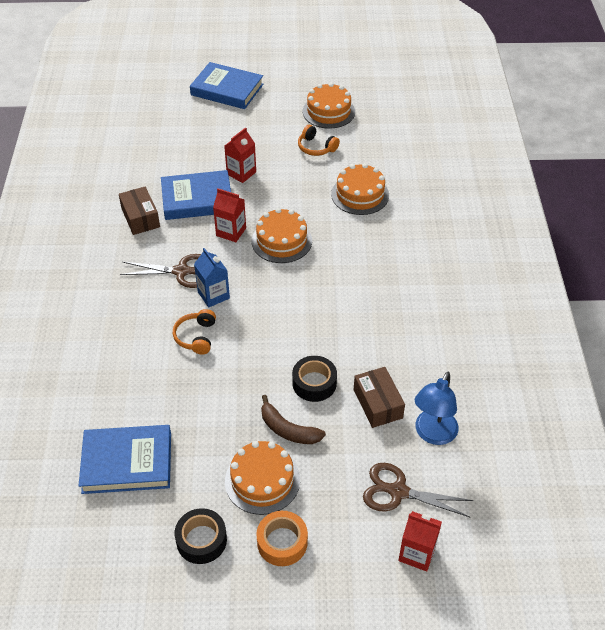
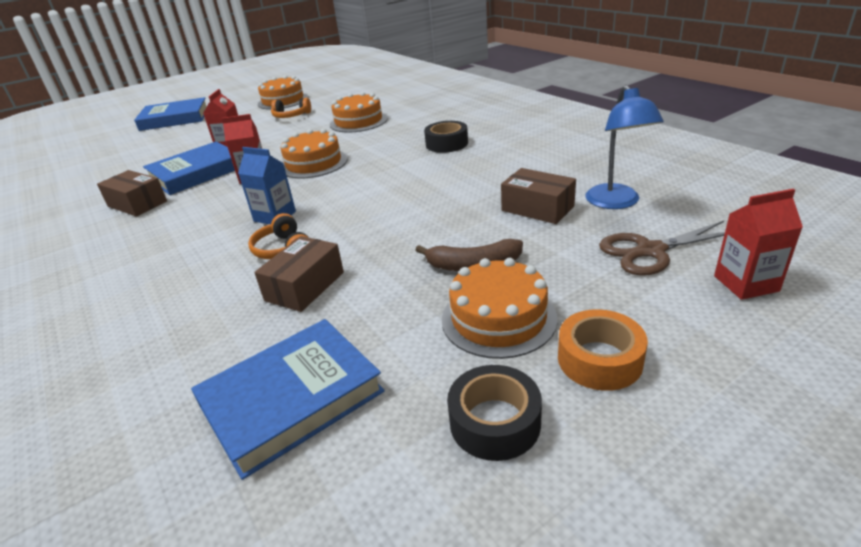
camera: 30 degrees left, 15 degrees down
brown scissors [120,254,201,288] -> none
black tape [292,356,337,402] -> black tape moved to [424,121,468,153]
none -> brown box [254,236,344,312]

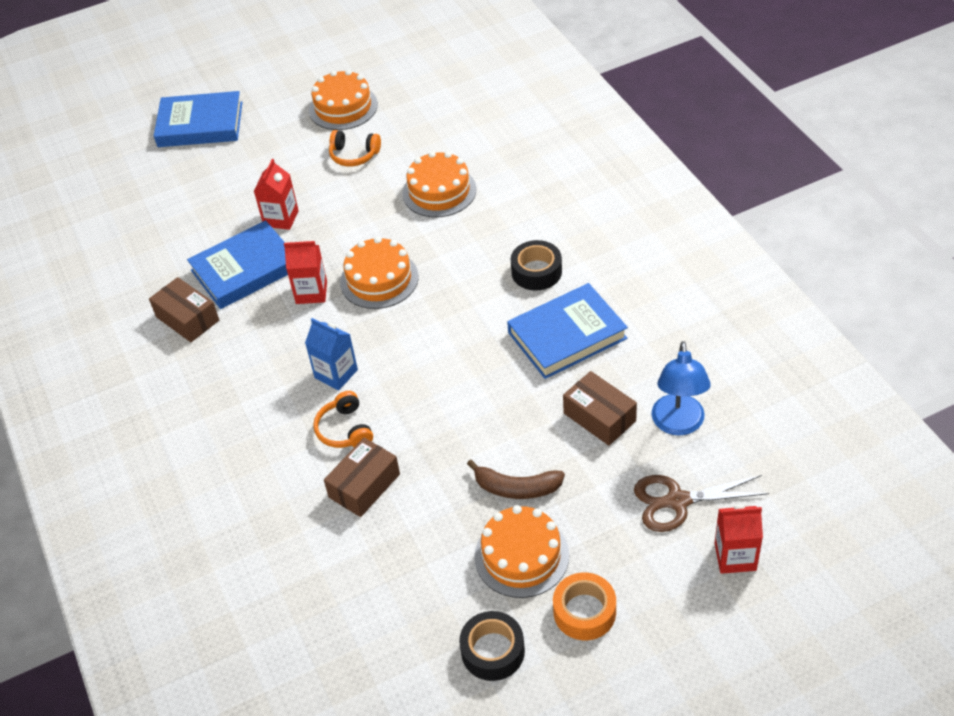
camera: 10 degrees right, 15 degrees up
blue book [191,319,385,480] -> blue book moved to [507,283,628,379]

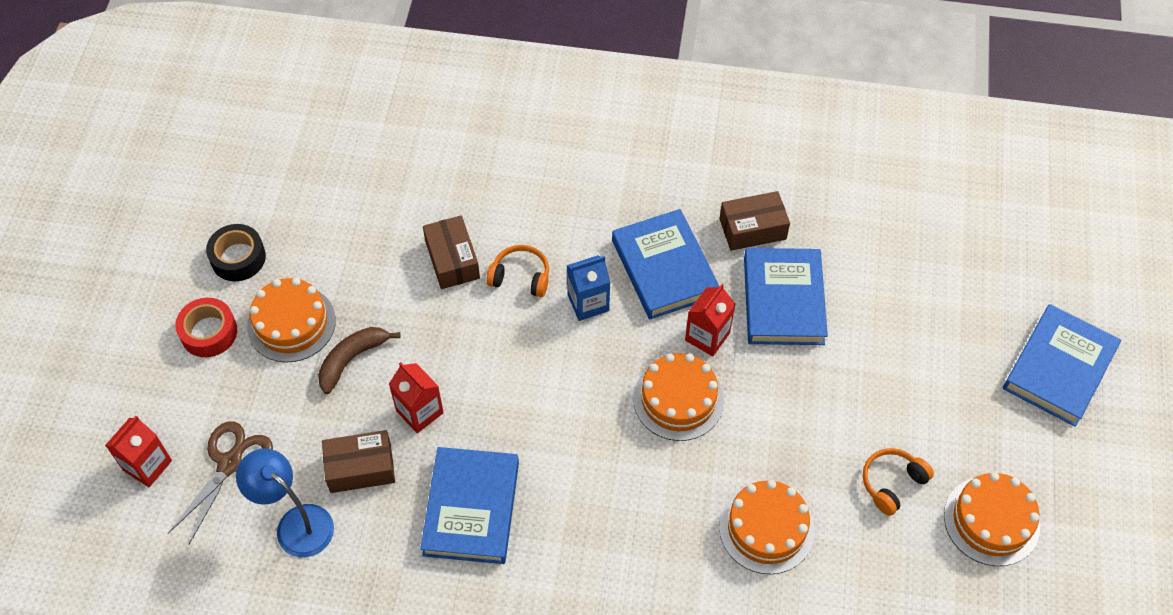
camera: 120 degrees right, 10 degrees up
red carton [254,159,299,230] -> red carton moved to [389,362,444,433]
black tape [511,240,562,291] -> none
orange tape [553,572,616,640] -> red tape [175,298,237,357]
none -> blue book [612,209,720,319]

